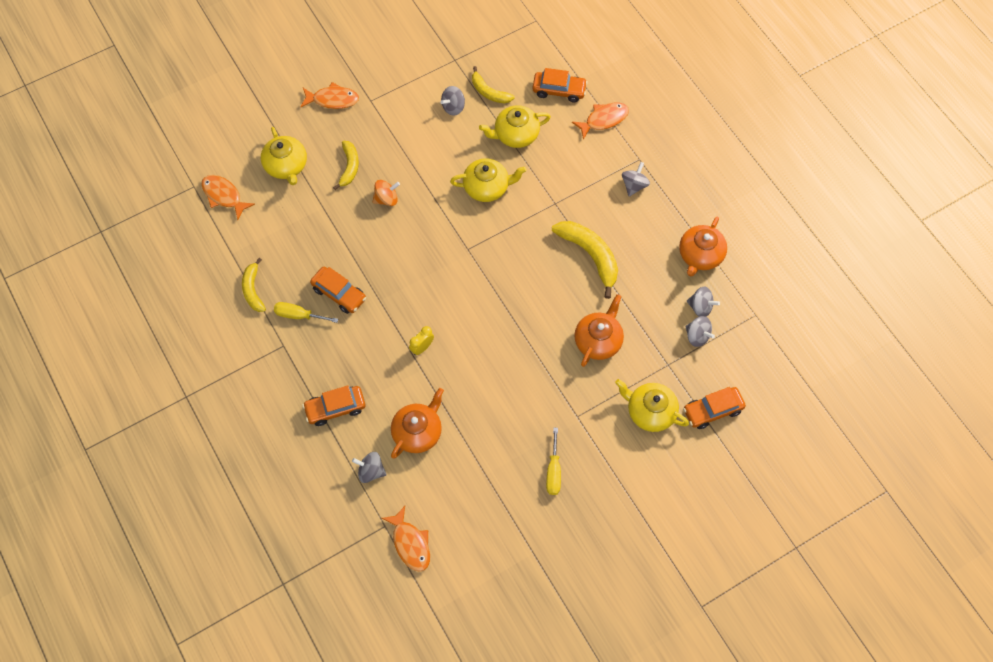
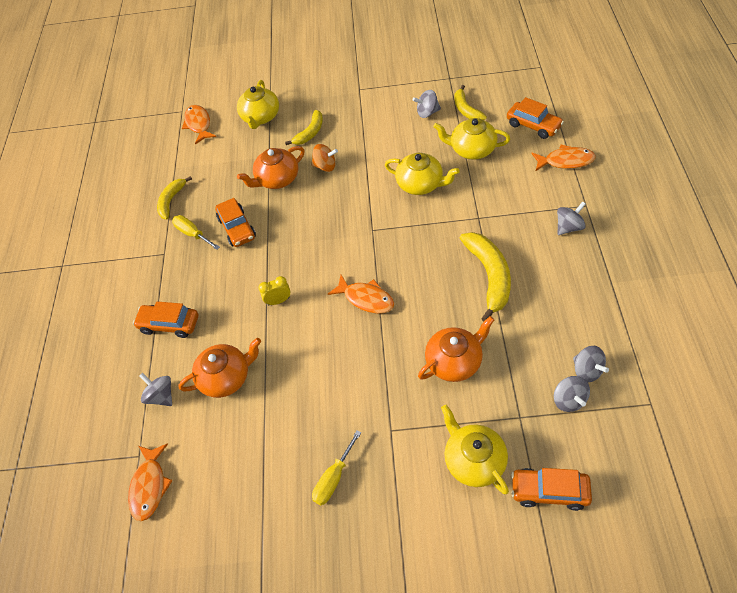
camera: 35 degrees right, 10 degrees down
orange fish [300,82,359,109] -> orange fish moved to [328,275,394,314]
orange teapot [679,216,727,276] -> orange teapot moved to [237,146,305,189]

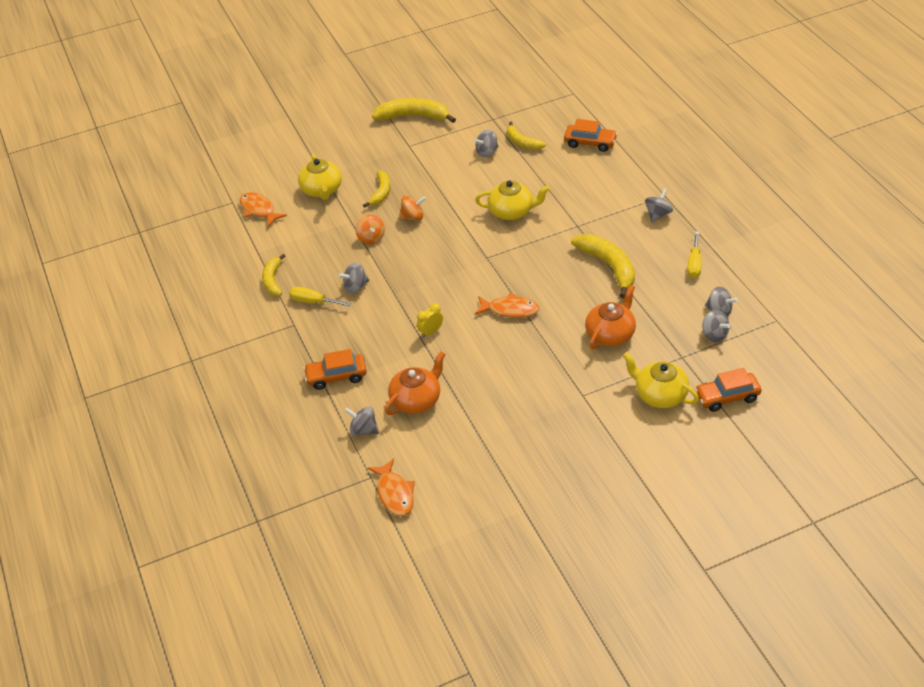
camera: 25 degrees left, 10 degrees down
orange car [215,198,256,247] -> grey spinning top [338,262,369,293]
orange teapot [237,146,305,189] -> orange spinning top [355,215,385,245]
yellow screwdriver [312,430,361,505] -> yellow screwdriver moved to [687,231,702,278]
yellow teapot [433,118,510,160] -> none
orange fish [531,145,596,171] -> none
none -> yellow banana [372,98,456,123]

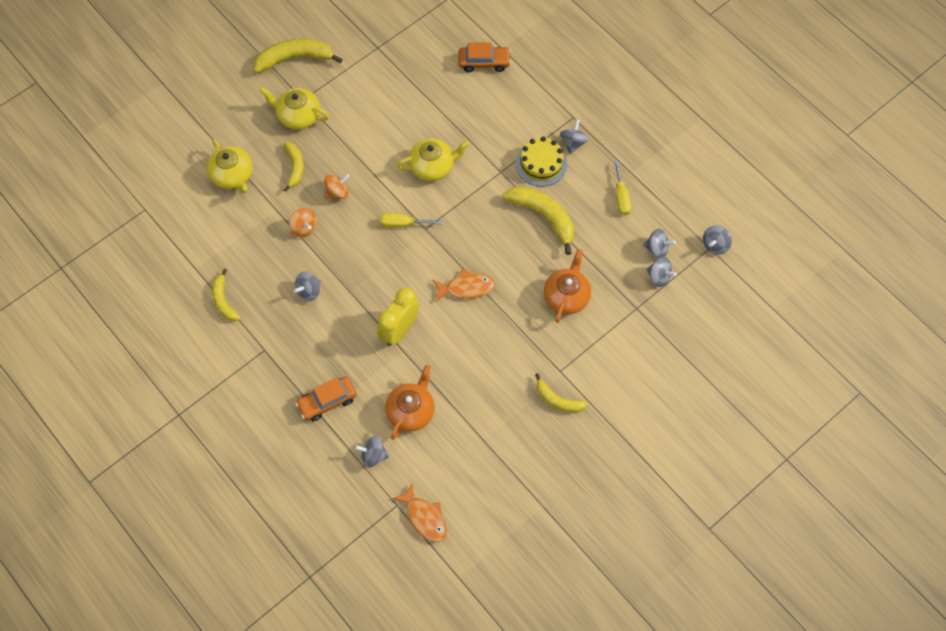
camera: 20 degrees left, 20 degrees up
orange fish [240,192,287,227] -> none
yellow screwdriver [289,287,351,306] -> yellow screwdriver moved to [380,213,442,228]
yellow clock [417,303,443,338] -> yellow clock [377,288,419,346], size x1.91
grey spinning top [474,130,499,157] -> grey spinning top moved to [703,225,732,255]
yellow banana [507,121,546,150] -> yellow banana moved to [535,373,588,412]
yellow teapot [623,352,699,408] -> yellow teapot moved to [260,87,329,129]
orange car [694,368,762,412] -> none
none -> yellow cake [516,136,567,187]

